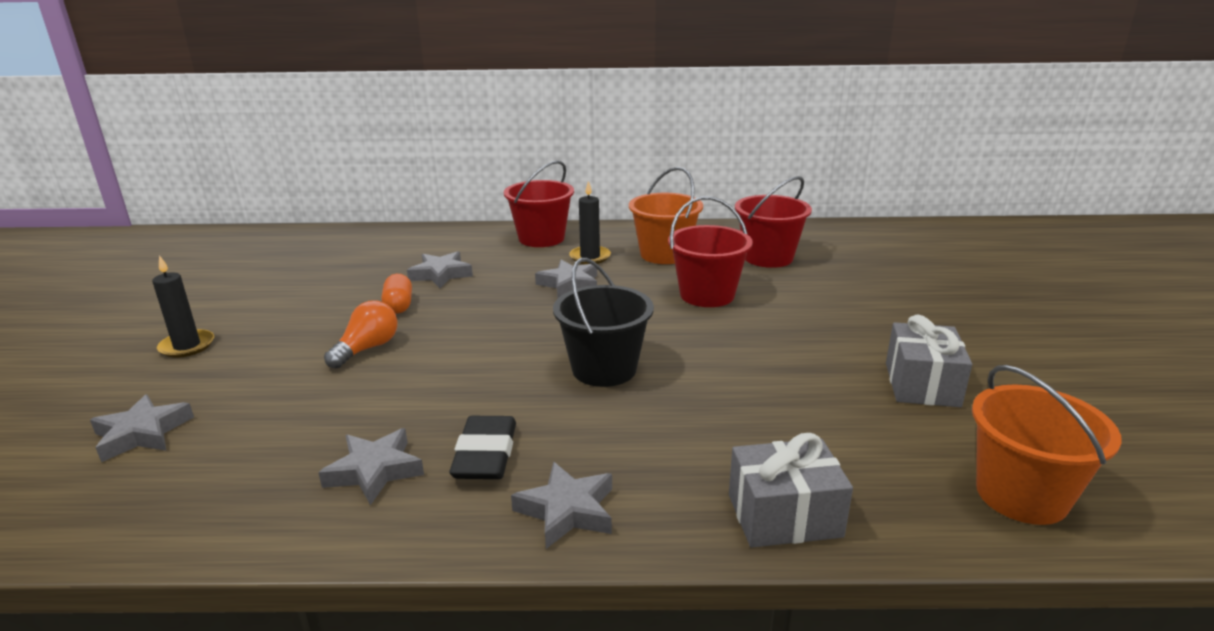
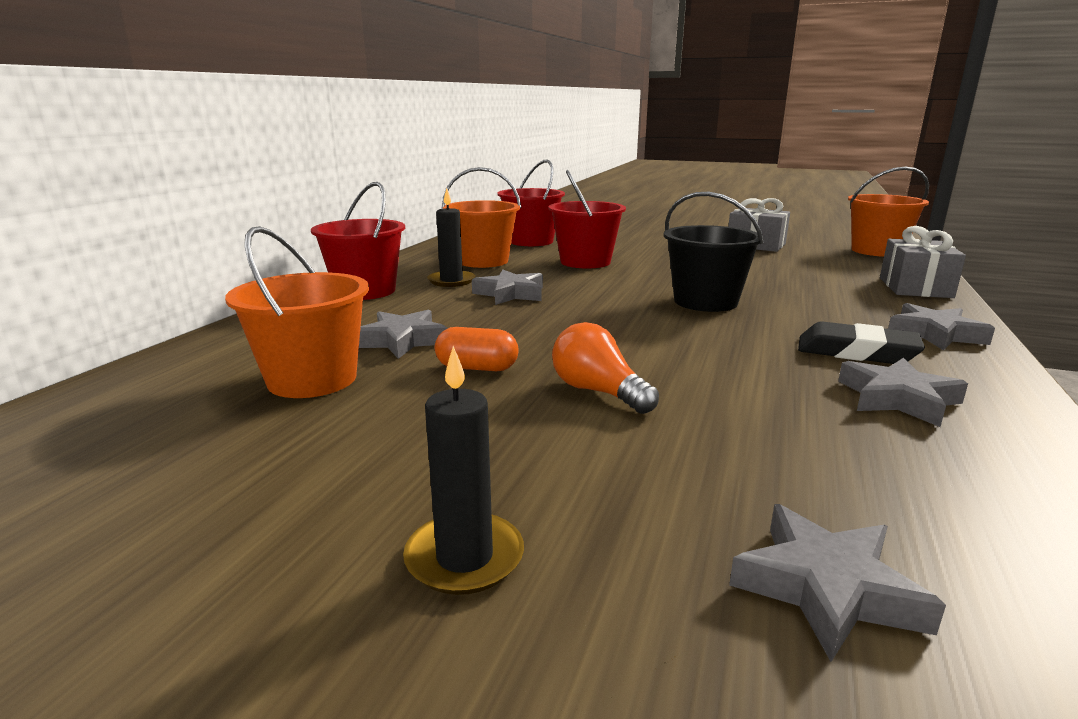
camera: 70 degrees left, 5 degrees down
none -> orange bucket [225,226,369,398]

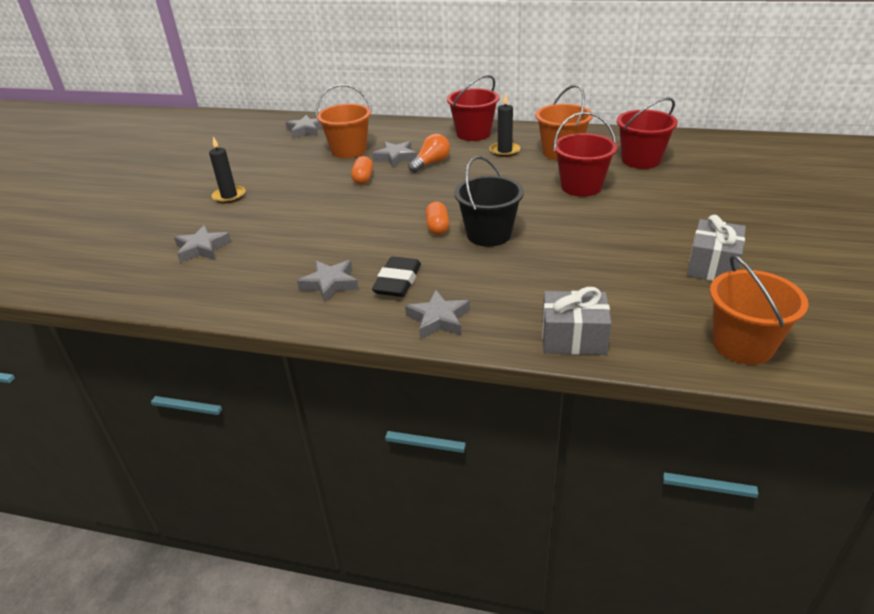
camera: 85 degrees right, 15 degrees up
grey star [472,270,543,305] -> grey star moved to [285,115,323,138]
orange light bulb [552,322,659,414] -> orange light bulb moved to [408,134,450,173]
none -> orange capsule [425,202,449,235]

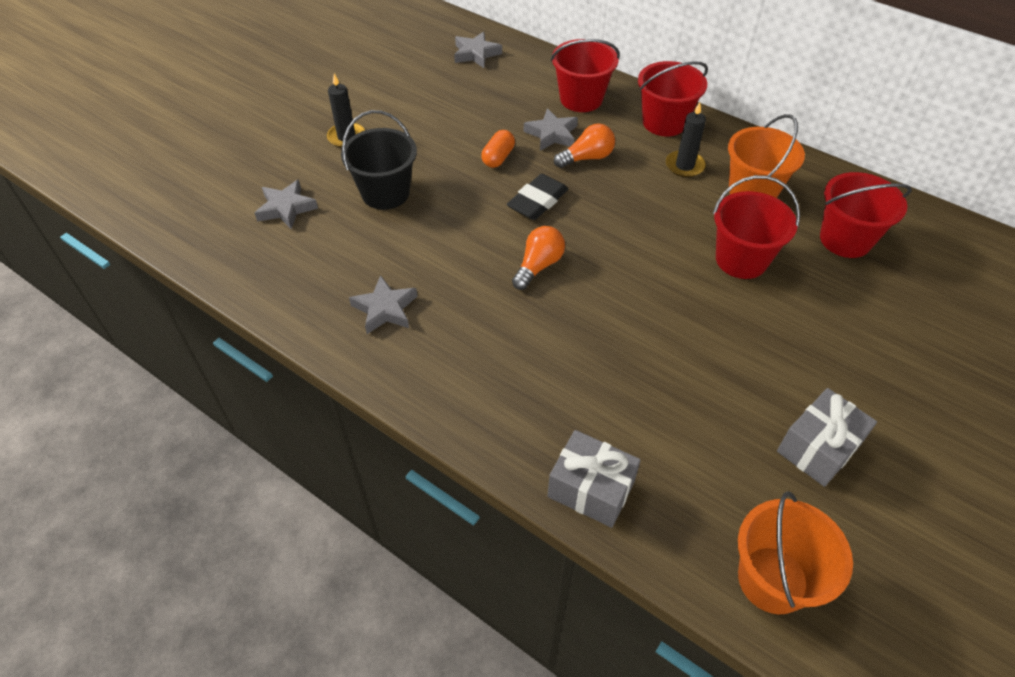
camera: 20 degrees right, 15 degrees up
orange bucket [316,84,372,158] -> none
black eraser [372,257,421,297] -> black eraser moved to [507,174,568,220]
grey star [405,290,470,339] -> none
orange capsule [425,202,449,235] -> orange light bulb [512,226,565,290]
black bucket [454,156,524,247] -> black bucket moved to [341,110,417,210]
none -> red bucket [551,39,620,112]

